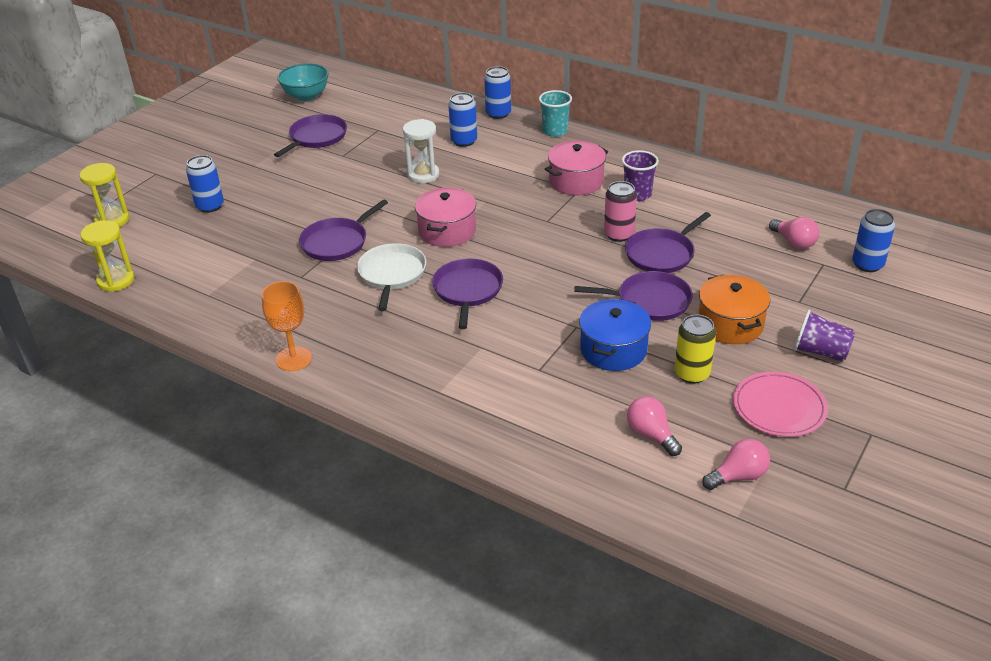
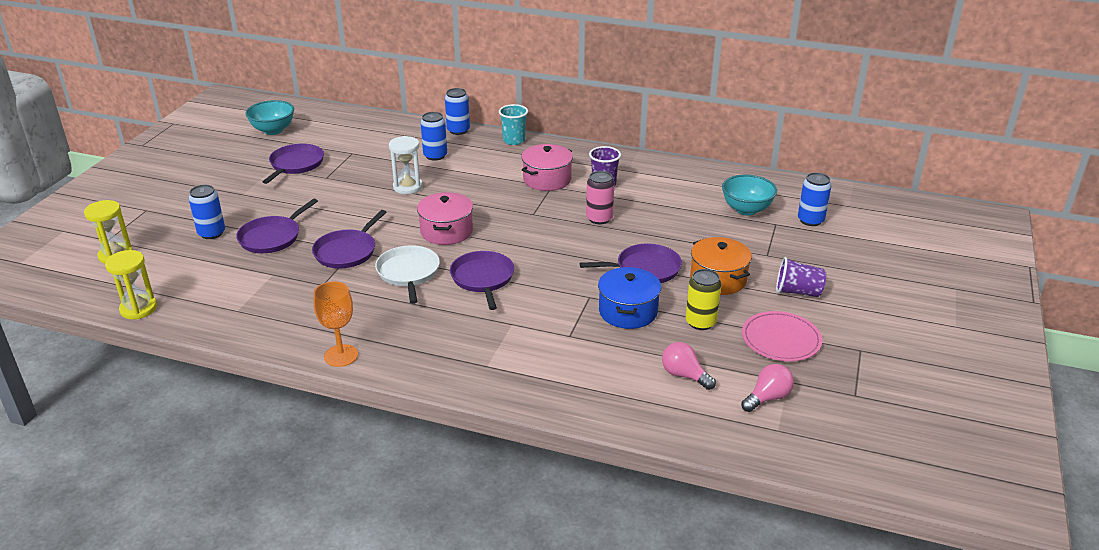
camera: 15 degrees left, 5 degrees down
purple pan [625,212,711,273] -> purple pan moved to [236,198,318,253]
pink light bulb [769,217,819,249] -> turquoise bowl [722,175,777,215]

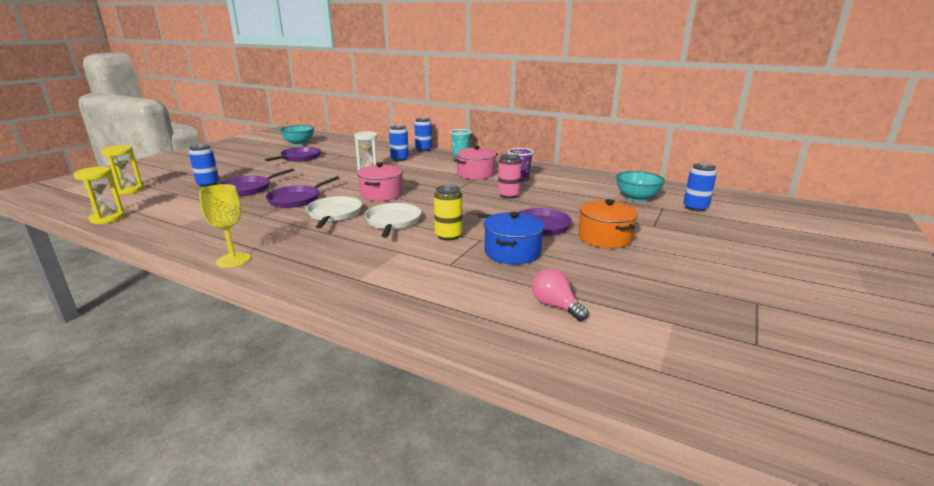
camera: 10 degrees right, 10 degrees down
orange goblet [313,281,358,367] -> yellow goblet [199,184,250,268]
purple pan [450,251,514,310] -> white pan [365,203,421,238]
yellow can [686,269,722,330] -> yellow can moved to [434,185,462,240]
pink light bulb [741,364,794,412] -> none
pink plate [742,311,822,361] -> none
purple cup [776,257,826,297] -> none

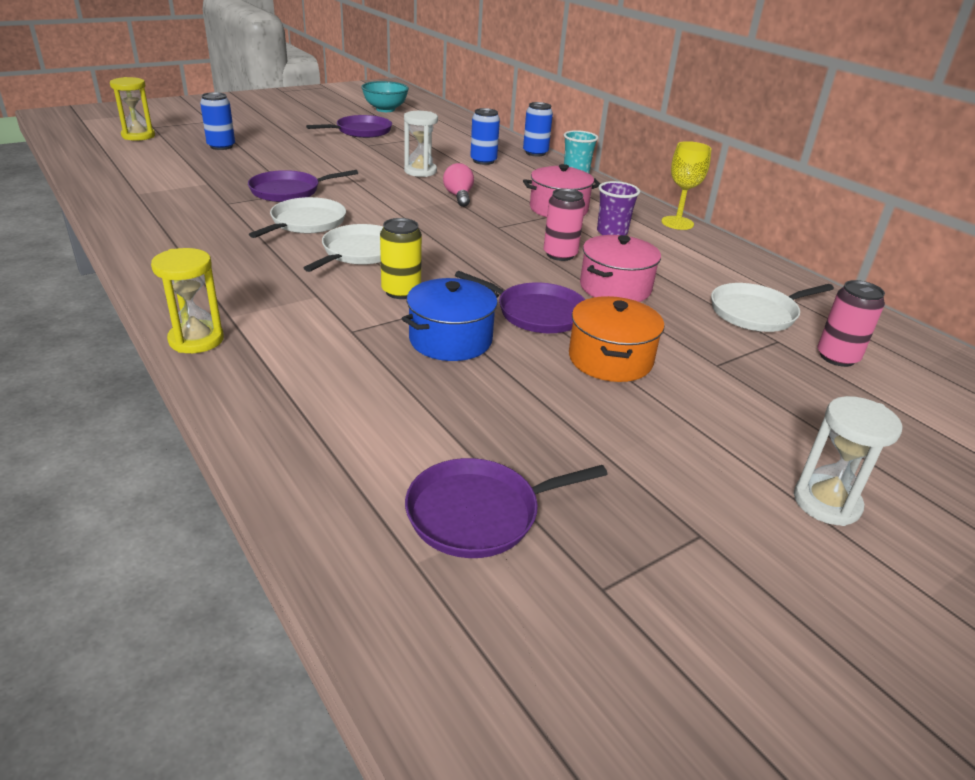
camera: 25 degrees right, 10 degrees up
yellow hourglass [73,167,125,224] -> yellow hourglass moved to [151,248,224,353]
yellow goblet [199,184,250,268] -> yellow goblet moved to [661,141,711,230]
purple pan [220,168,294,196] -> purple pan moved to [405,458,608,558]
pink pot [357,163,403,201] -> pink pot moved to [580,235,661,302]
pink light bulb [532,268,588,321] -> pink light bulb moved to [443,163,474,207]
turquoise bowl [616,171,665,202] -> white pan [711,283,834,332]
blue can [683,163,717,212] -> pink can [818,280,885,367]
none -> white hourglass [794,396,903,526]

